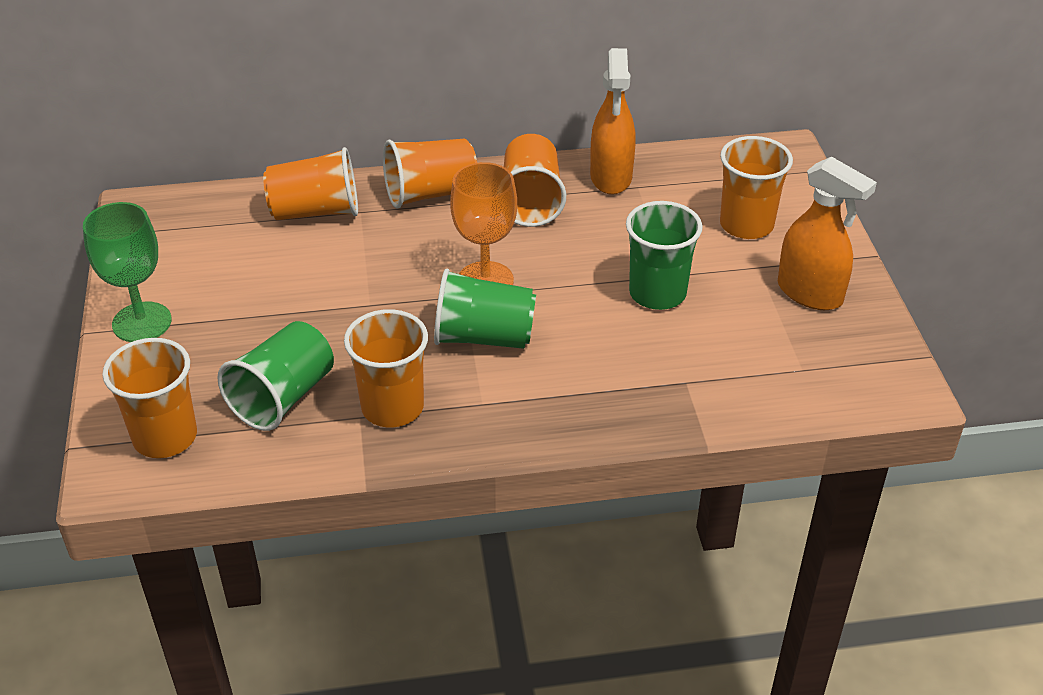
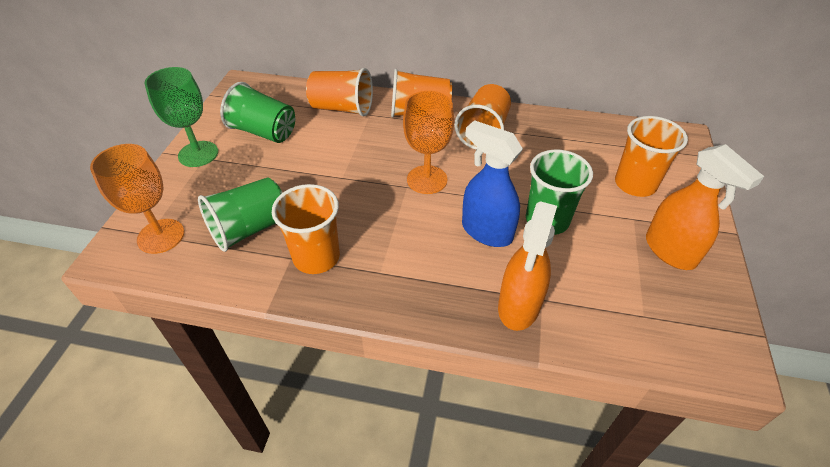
camera: 20 degrees right, 5 degrees up
orange cup [102,338,197,458] -> orange goblet [90,144,184,254]
green cup [434,269,536,349] -> green cup moved to [220,82,295,143]
orange spray bottle [590,48,636,195] -> orange spray bottle moved to [498,201,557,331]
none -> blue spray bottle [462,120,523,247]

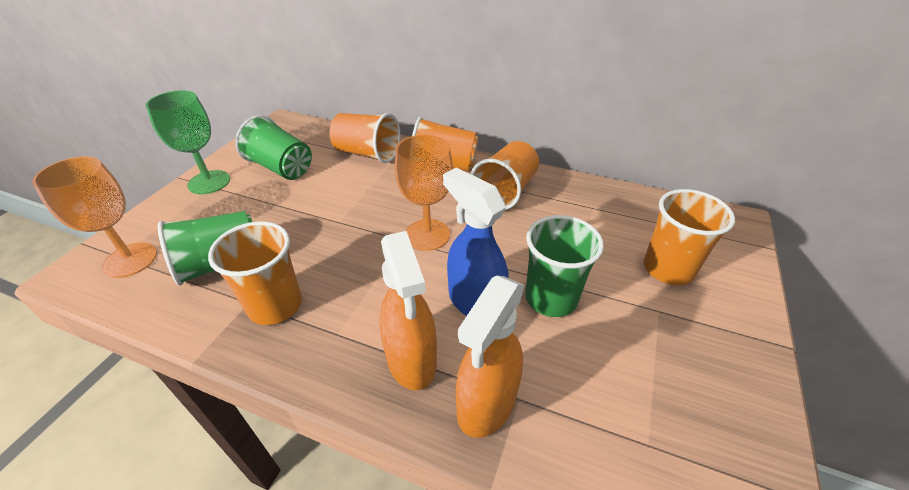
camera: 10 degrees right, 5 degrees down
orange spray bottle [646,144,764,270] -> orange spray bottle moved to [380,231,437,391]

